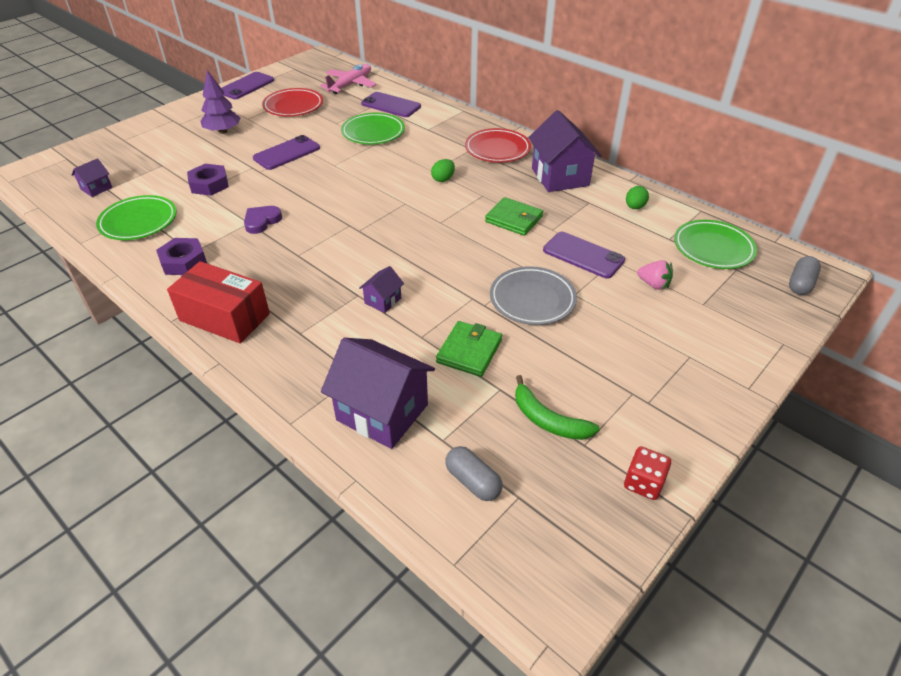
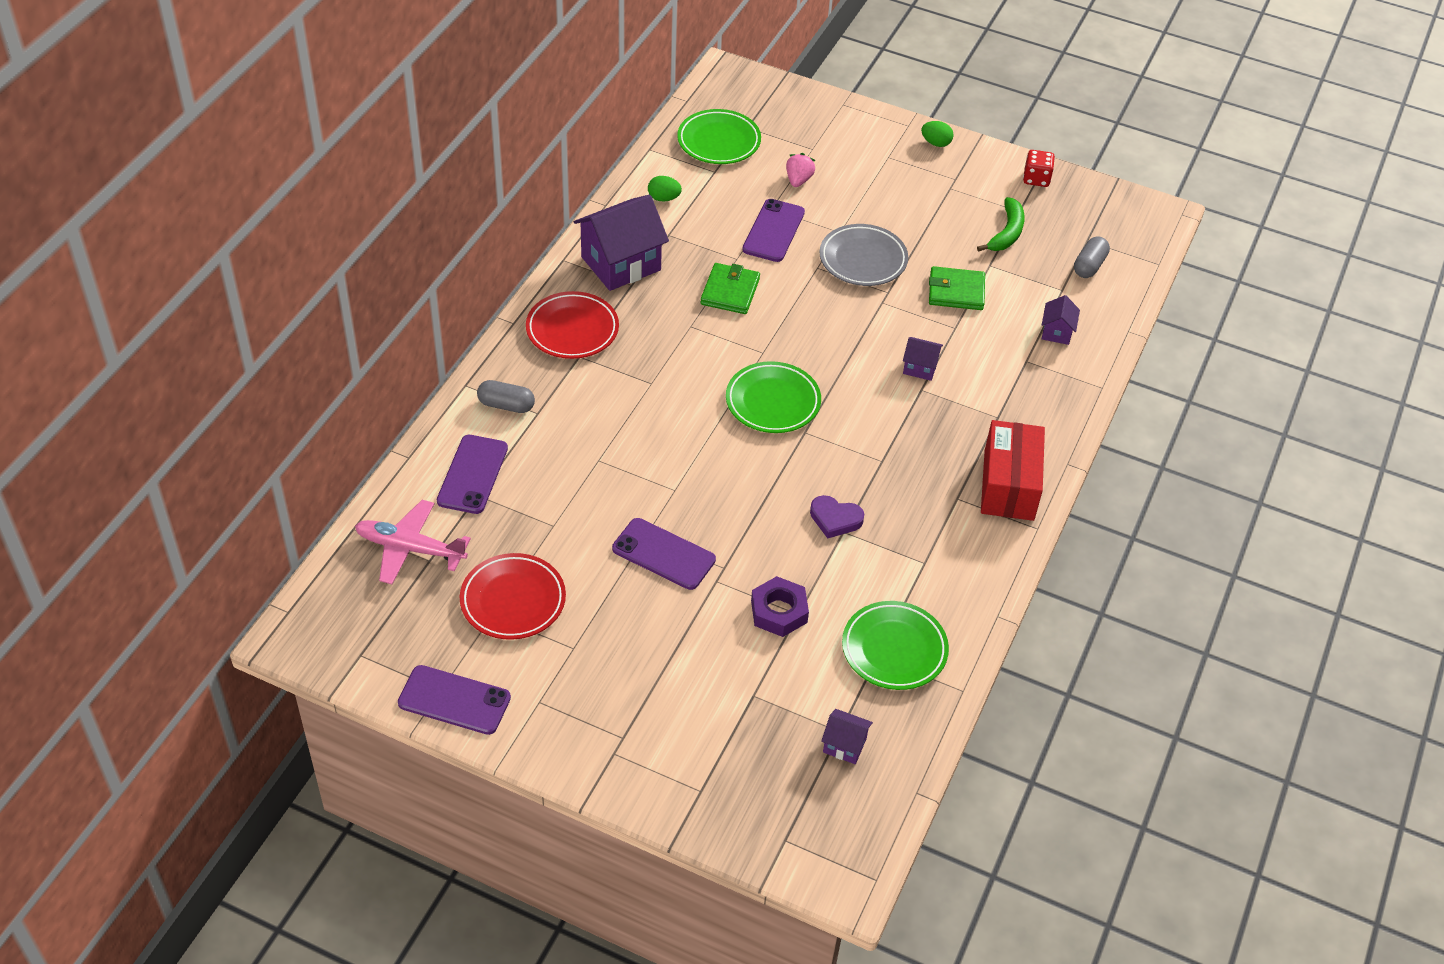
camera: 110 degrees left, 5 degrees up
purple nut [156,238,207,275] -> none
purple tree [200,70,241,134] -> none
purple house [321,338,435,449] -> purple house [1042,295,1080,345], size x0.47
green plate [341,113,405,144] -> green plate moved to [726,361,821,433]
green egg [431,159,455,182] -> green egg moved to [921,121,954,147]
grey capsule [789,256,821,295] -> grey capsule moved to [477,380,535,413]

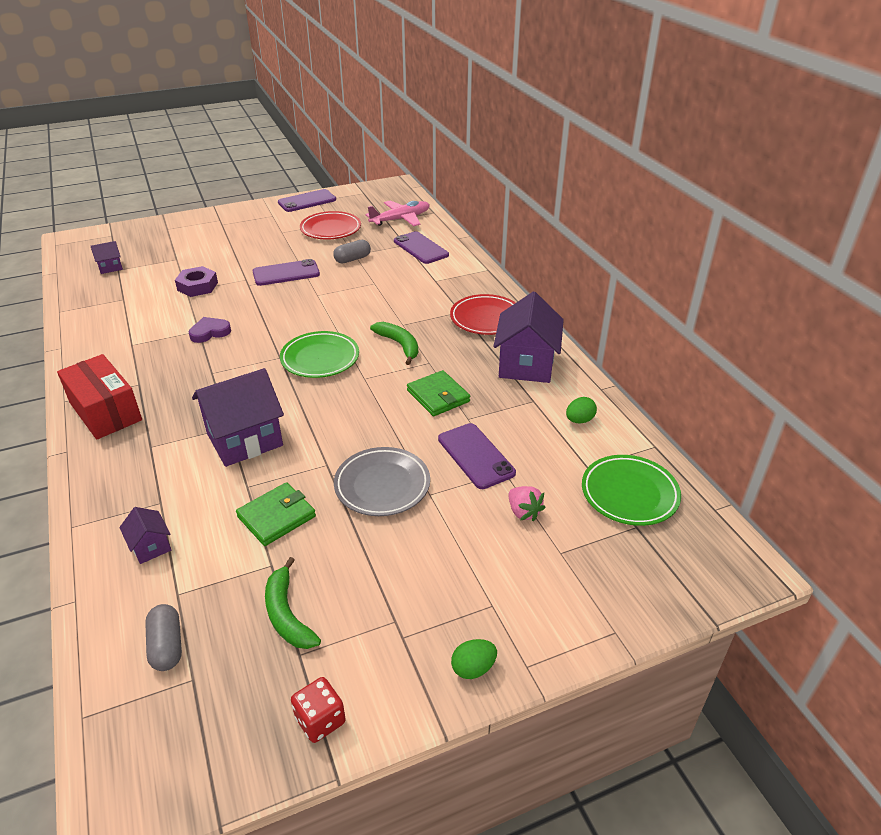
camera: 135 degrees right, 10 degrees down
grey capsule [477,380,535,413] -> grey capsule moved to [333,240,371,263]
green plate [842,601,949,690] -> none
purple house [903,337,943,381] -> purple house [192,368,284,467], size x2.12
none -> green banana [370,322,418,365]

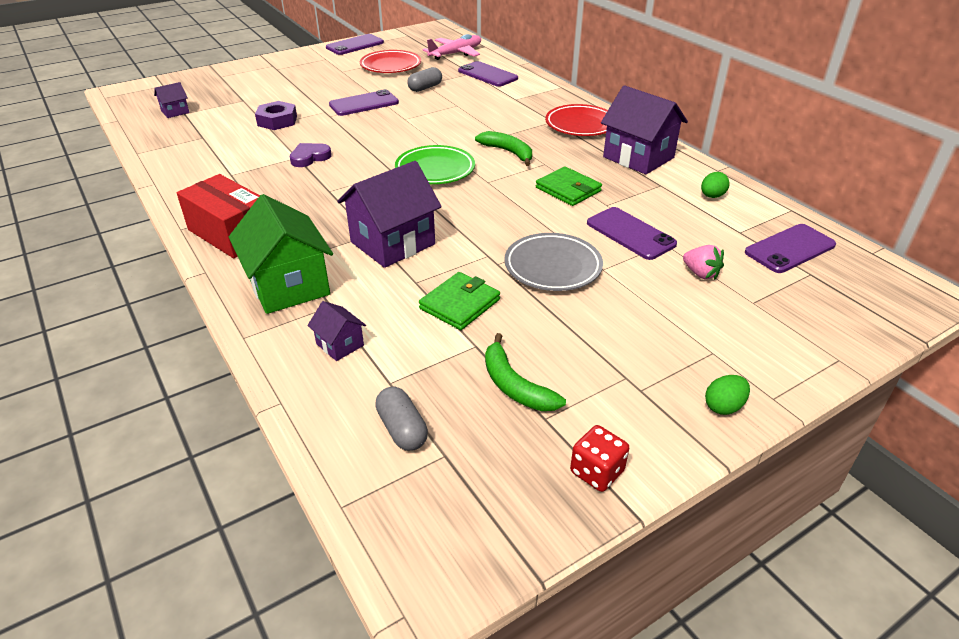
camera: 10 degrees left, 0 degrees up
purple house [493,292,564,383] -> purple house turned 45 degrees counterclockwise [601,85,688,175]
green plate [582,455,681,526] -> purple phone [745,224,836,273]
none -> green house [229,194,333,314]

